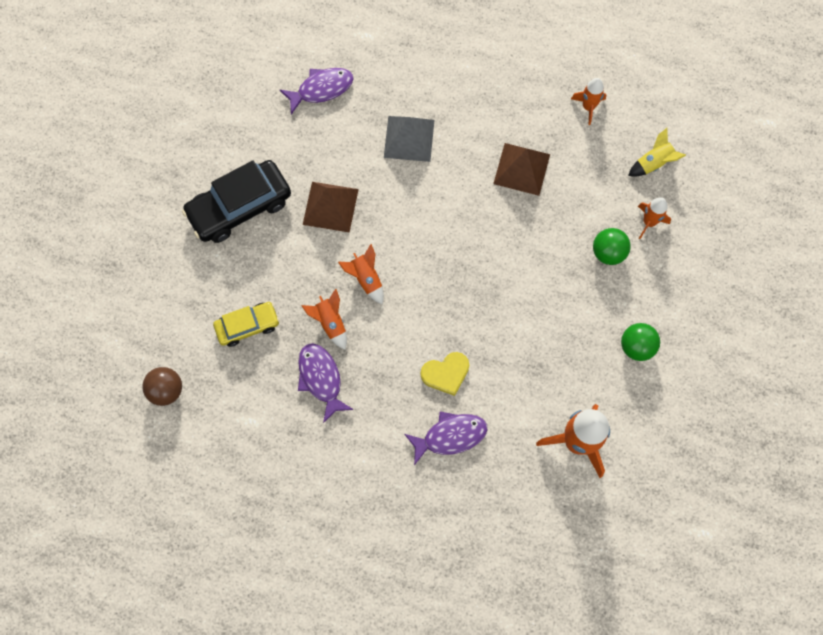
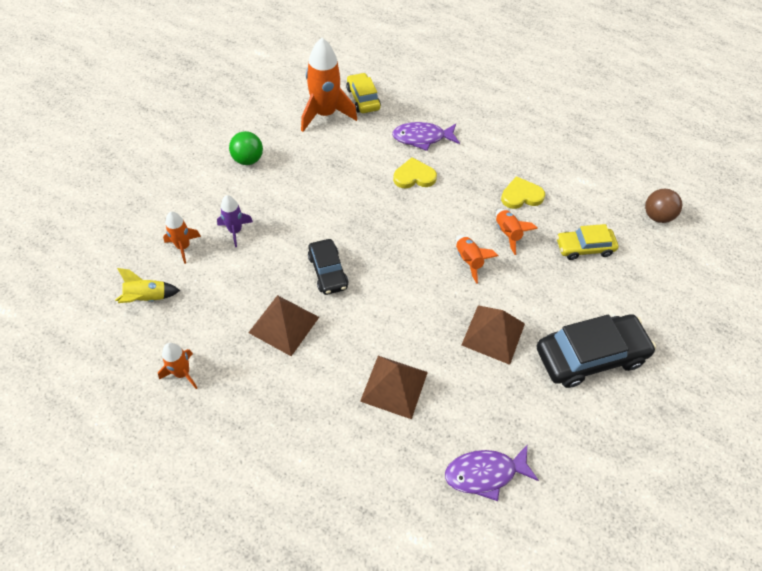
camera: 170 degrees left, 15 degrees down
purple fish [298,343,354,423] -> yellow heart [501,176,545,209]
grey pyramid [384,116,435,162] -> brown pyramid [360,356,428,419]
green ball [593,228,631,265] -> purple rocket [217,195,253,247]
none -> black car [308,239,349,295]
none -> yellow car [346,73,381,113]

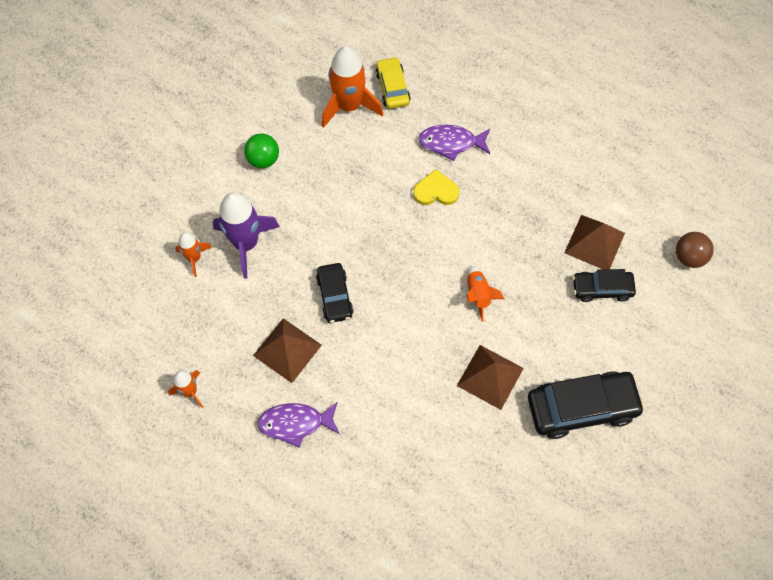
camera: 10 degrees right, 10 degrees up
yellow rocket [115,268,180,303] -> none
purple rocket [217,195,253,247] -> purple rocket [213,192,280,279], size x1.86
brown pyramid [360,356,428,419] -> brown pyramid moved to [564,215,625,269]
purple fish [445,445,539,501] -> purple fish moved to [257,402,339,447]
orange rocket [496,209,538,255] -> none
yellow heart [501,176,545,209] -> none
yellow car [556,224,619,260] -> black car [573,269,636,302]

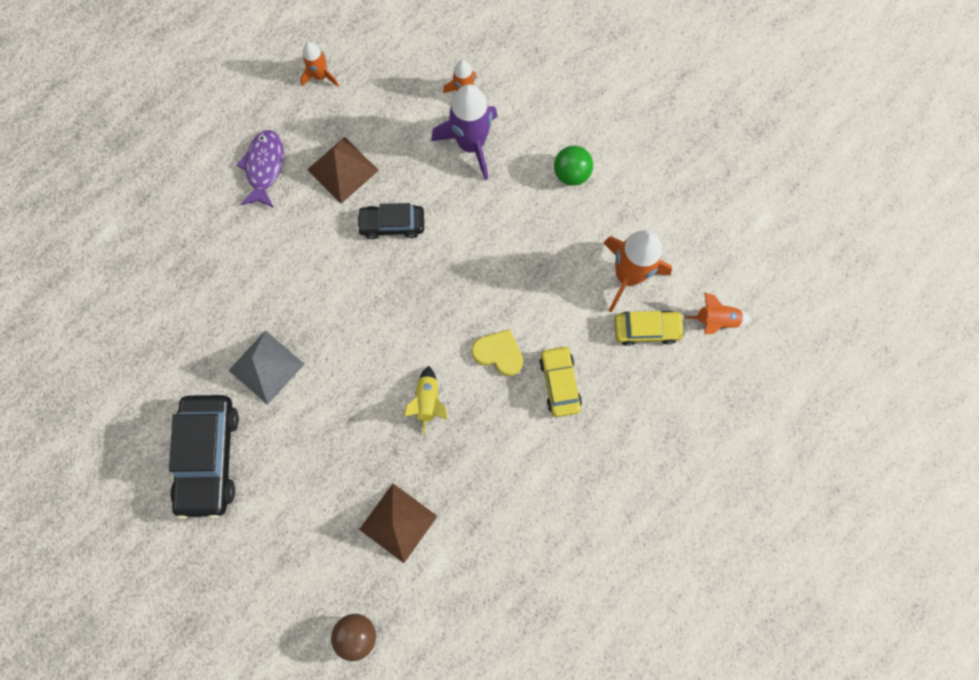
camera: 100 degrees right, 10 degrees up
yellow heart [413,169,460,205] -> yellow heart turned 75 degrees counterclockwise [471,329,523,376]
purple fish [418,125,490,161] -> yellow car [539,346,582,417]
brown pyramid [457,345,524,410] -> grey pyramid [228,330,304,405]
orange rocket [467,266,504,321] -> orange rocket moved to [685,292,752,334]
black car [573,269,636,302] -> none
none -> yellow rocket [404,366,447,434]

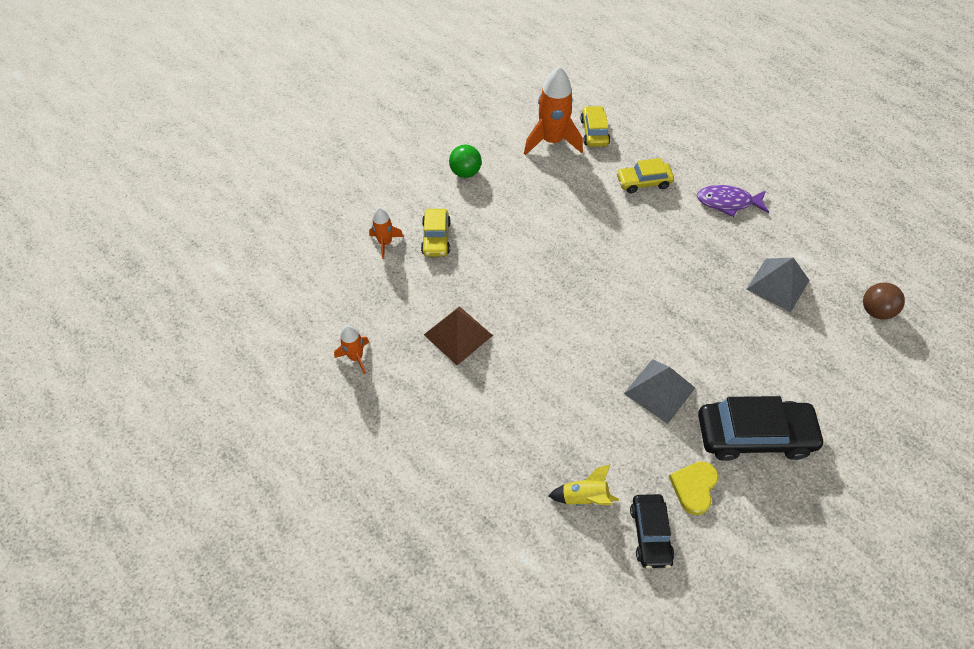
camera: 90 degrees left, 20 degrees down
purple fish [237,130,284,208] -> purple fish moved to [697,185,769,217]
black car [357,203,424,239] -> black car moved to [630,494,674,569]
brown pyramid [359,484,437,563] -> grey pyramid [746,258,810,312]
yellow rocket [404,366,447,434] -> yellow rocket moved to [548,464,619,506]
purple rocket [431,84,497,180] -> yellow car [421,209,451,257]
yellow heart [471,329,523,376] -> yellow heart moved to [669,461,719,515]
orange rocket [685,292,752,334] -> none

